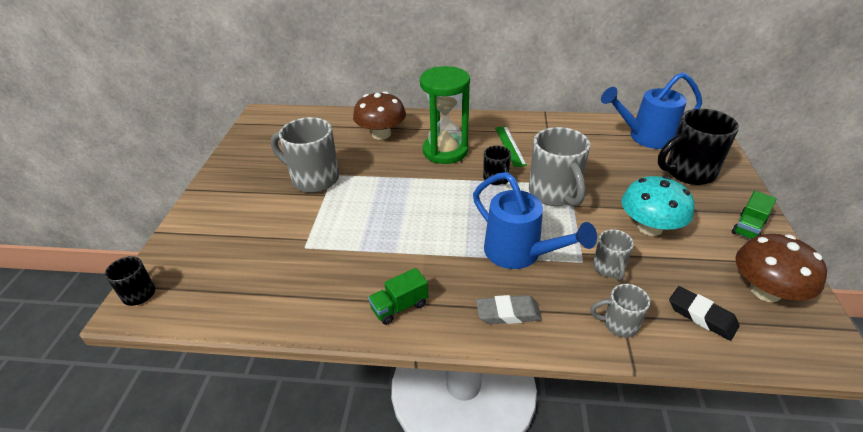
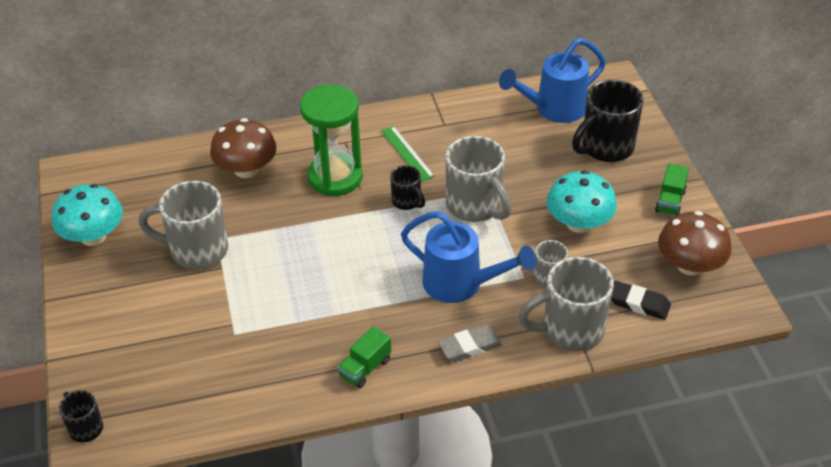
camera: 20 degrees left, 5 degrees up
grey mug [590,284,650,338] -> grey mug [518,257,614,351], size x1.90
none -> turquoise mushroom [52,184,123,246]

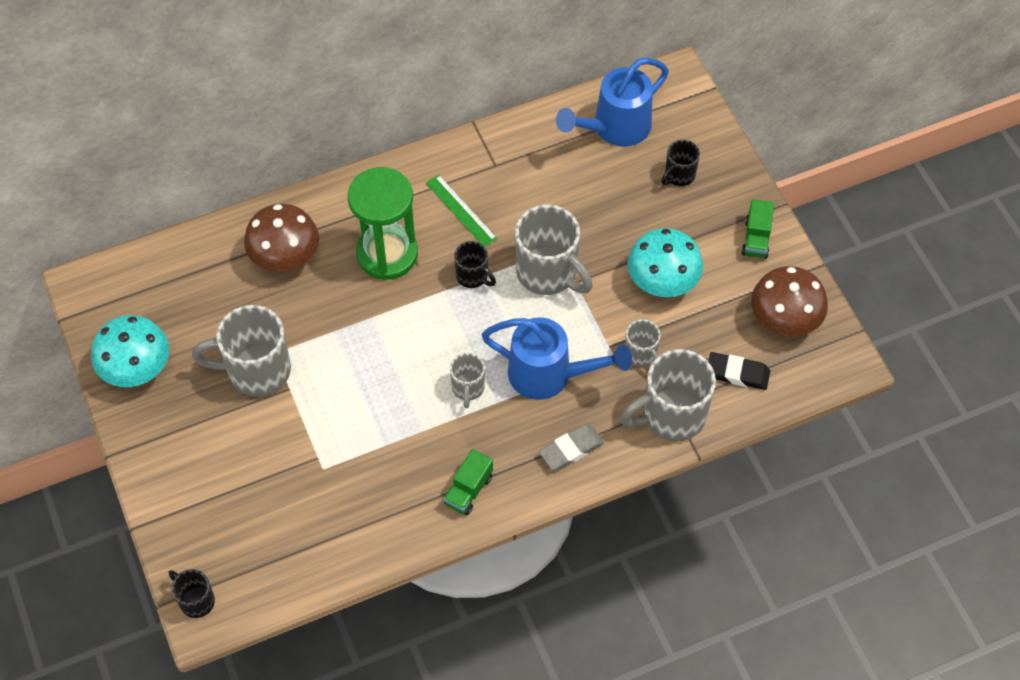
camera: 10 degrees left, 15 degrees up
black mug [572,80,644,162] -> black mug [662,140,700,186], size x0.53
none -> grey mug [450,353,485,408]

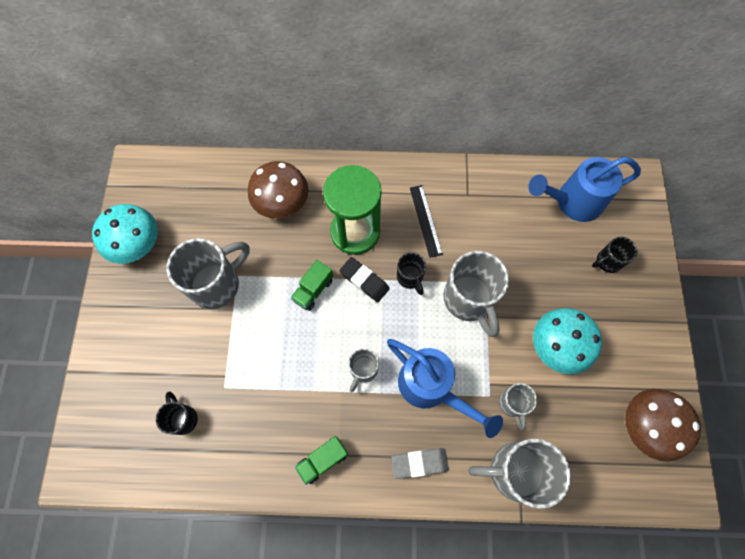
camera: 25 degrees right, 10 degrees up
black mug [168,569,215,618] -> black mug moved to [156,392,198,435]
grey mug [192,305,291,397] -> grey mug turned 120 degrees clockwise [167,238,250,309]
green ruler [426,175,497,247] -> black ruler [410,185,443,258]
black eraser [708,352,770,390] -> black eraser moved to [340,257,389,302]
green truck [742,199,774,259] -> green truck moved to [291,260,333,311]

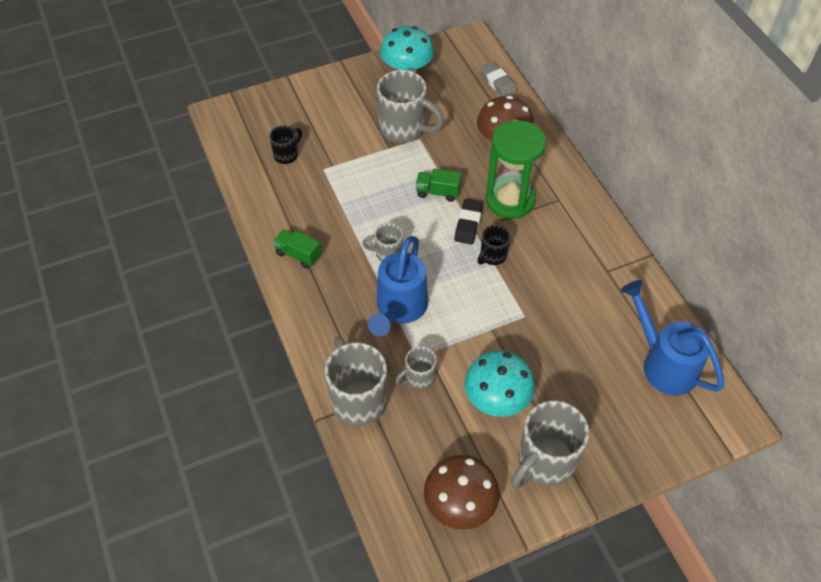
camera: 65 degrees right, 15 degrees down
grey eraser [391,448,449,479] -> grey eraser moved to [480,62,517,96]
black ruler [410,185,443,258] -> none
grey mug [443,251,509,337] -> grey mug moved to [511,401,589,489]
black mug [592,236,637,273] -> none

